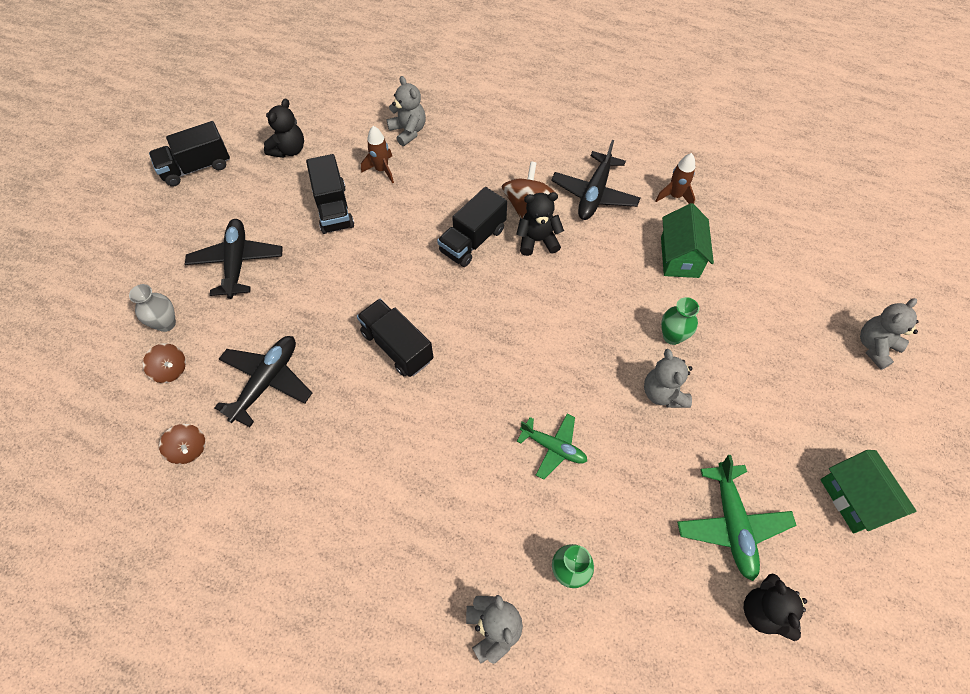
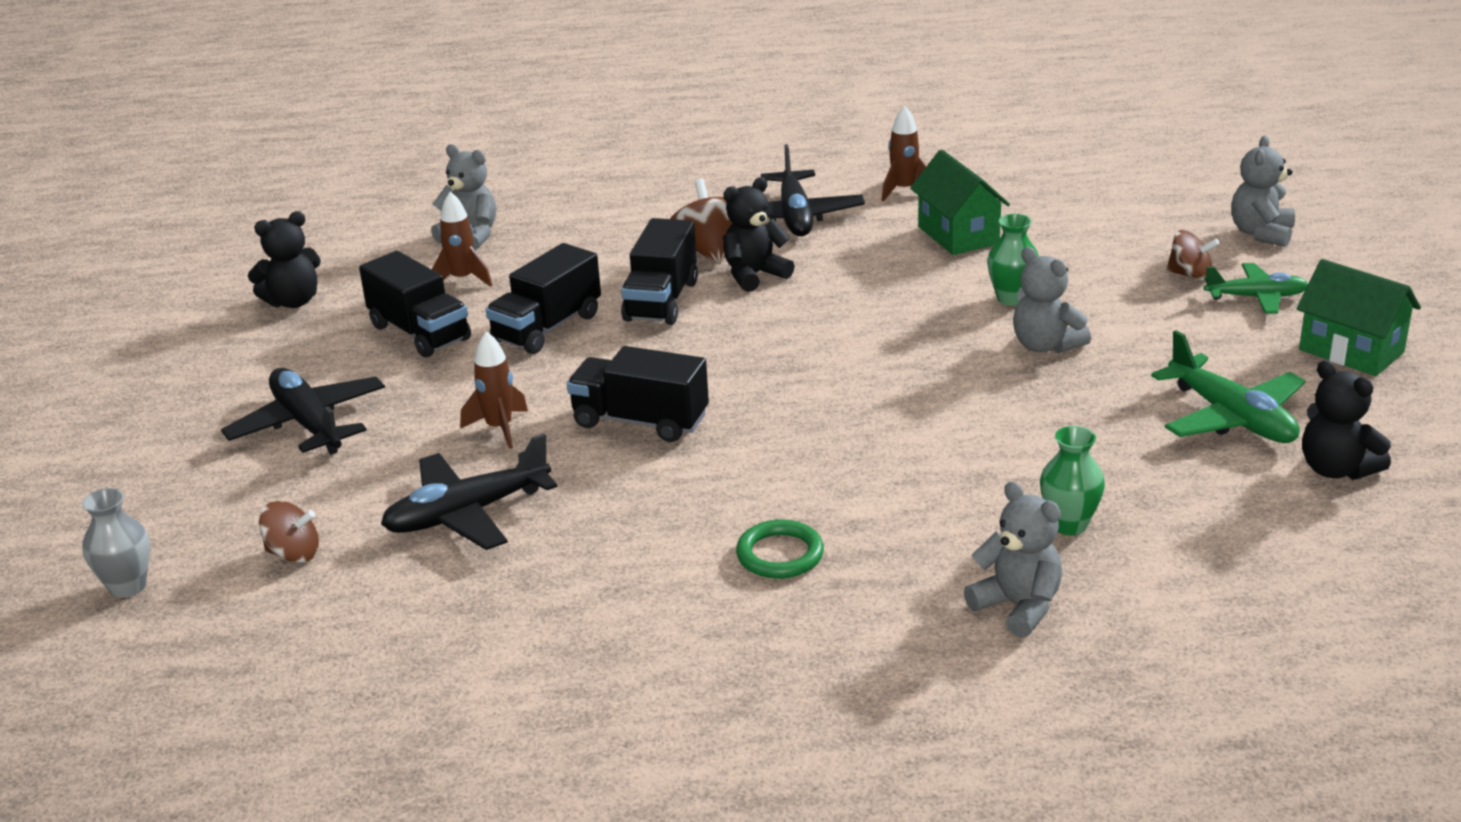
camera: 25 degrees left, 30 degrees down
grey vase [129,284,176,332] -> grey vase moved to [82,488,150,598]
black truck [149,121,230,187] -> black truck moved to [485,243,601,354]
brown spinning top [159,424,205,464] -> brown spinning top moved to [1166,230,1219,281]
black plane [214,336,312,427] -> black plane turned 120 degrees counterclockwise [381,433,557,550]
black teddy bear [264,98,304,158] -> black teddy bear turned 60 degrees clockwise [248,211,321,308]
green plane [517,414,587,480] -> green plane moved to [1204,263,1308,314]
none -> brown rocket [461,331,528,449]
none -> green ring [736,520,824,579]

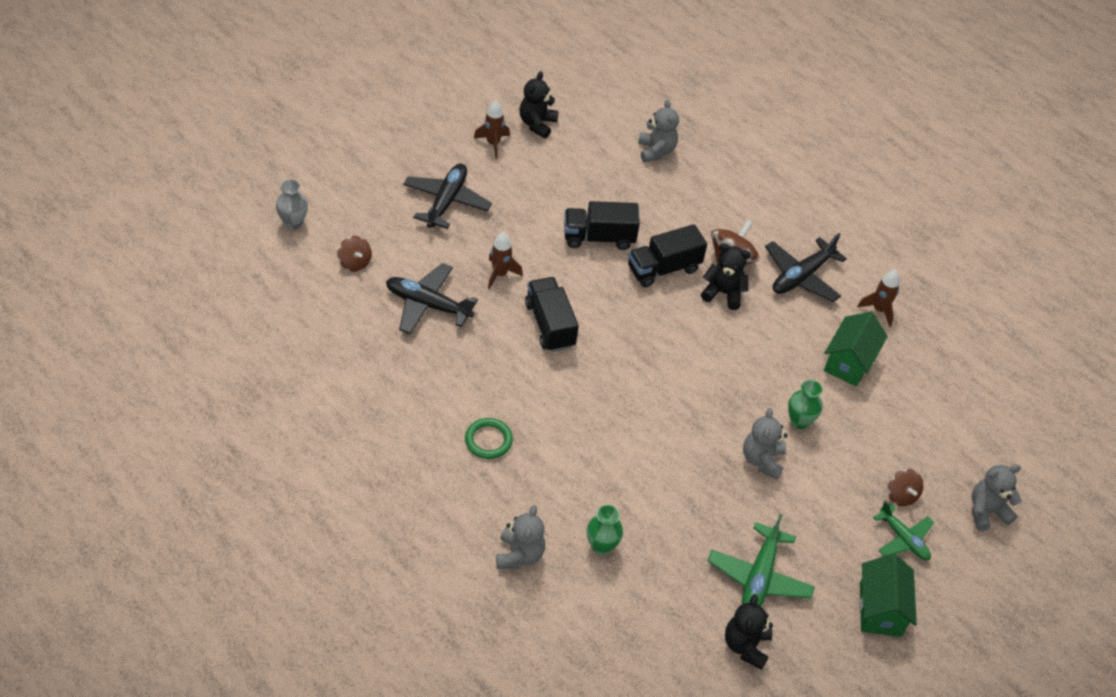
camera: 45 degrees right, 20 degrees up
black teddy bear [248,211,321,308] -> black teddy bear turned 90 degrees clockwise [520,71,559,138]
black truck [359,251,471,358] -> none
brown rocket [432,191,492,287] -> brown rocket moved to [474,100,510,159]

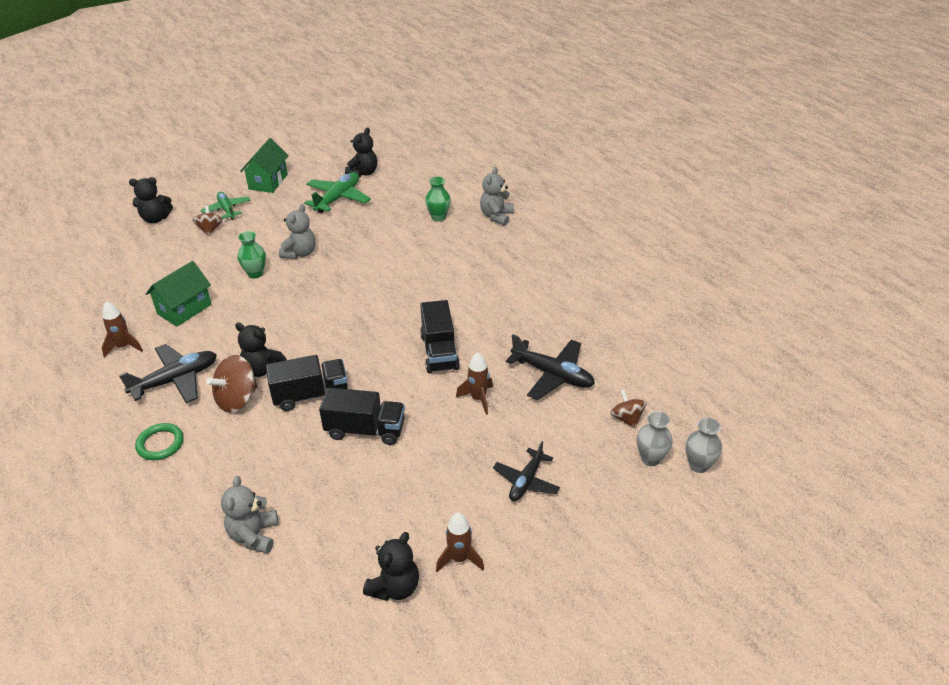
camera: 165 degrees left, 10 degrees down
black plane [403,163,492,229] -> black plane [493,441,560,501], size x0.67
green ring [465,418,513,459] -> green ring moved to [135,423,184,460]
grey teddy bear [972,465,1022,531] -> black teddy bear [129,177,173,223]
none -> grey vase [637,411,672,466]

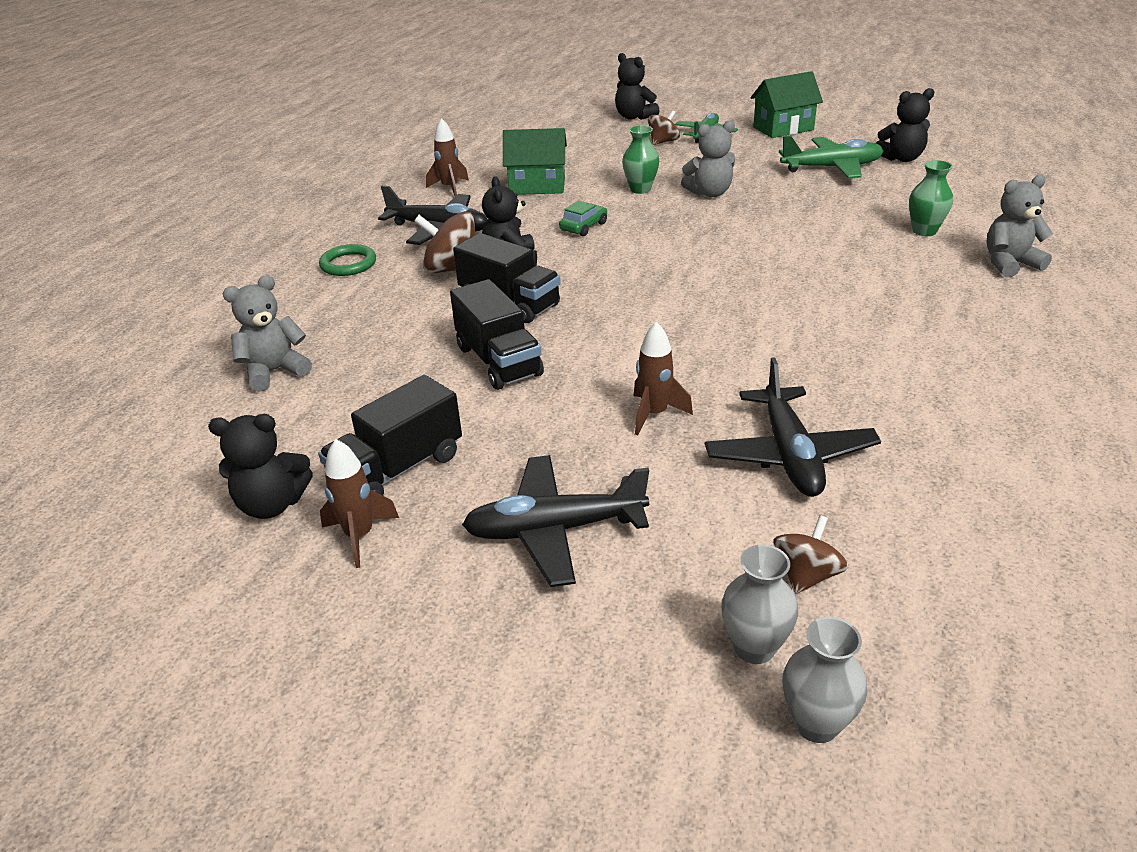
camera: 55 degrees right, 5 degrees down
black truck [420,300,460,373] -> black truck moved to [318,375,462,496]
black plane [493,441,560,501] -> black plane [462,455,649,587], size x1.50
none -> green car [559,201,607,236]

